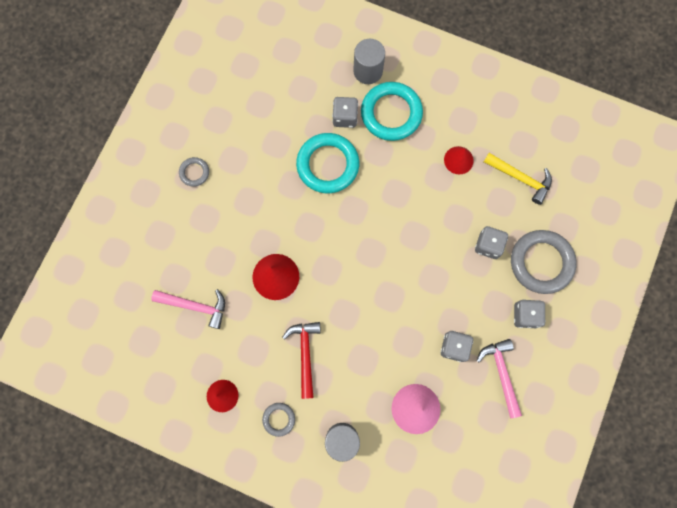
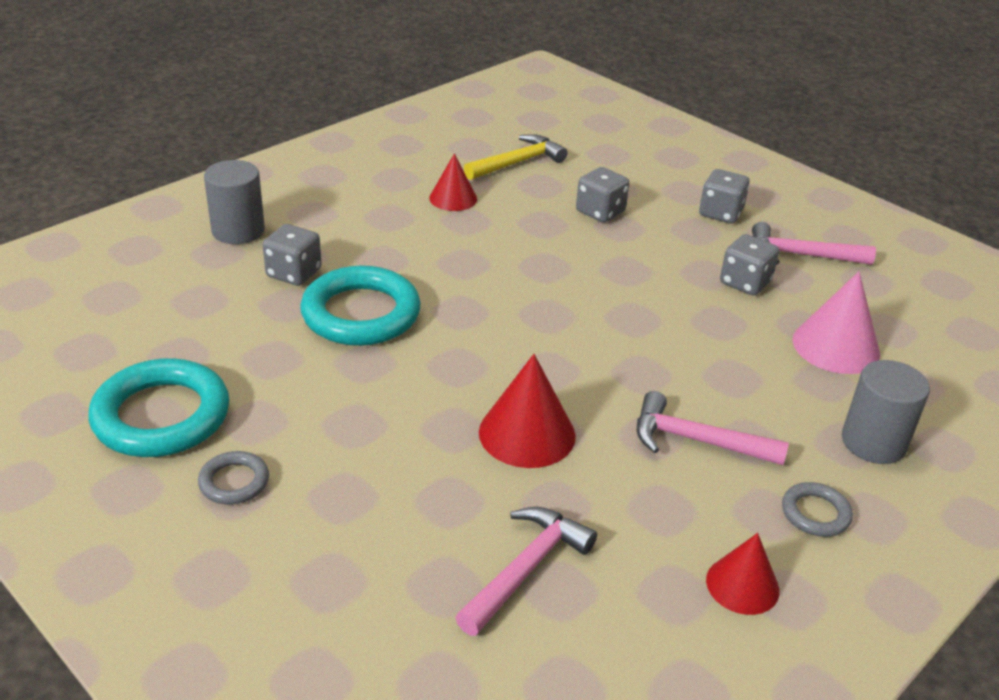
camera: 70 degrees left, 40 degrees down
red hammer [283,322,321,399] -> pink hammer [637,391,789,465]
turquoise ring [361,82,423,141] -> turquoise ring moved to [88,358,229,457]
grey ring [511,230,577,294] -> none

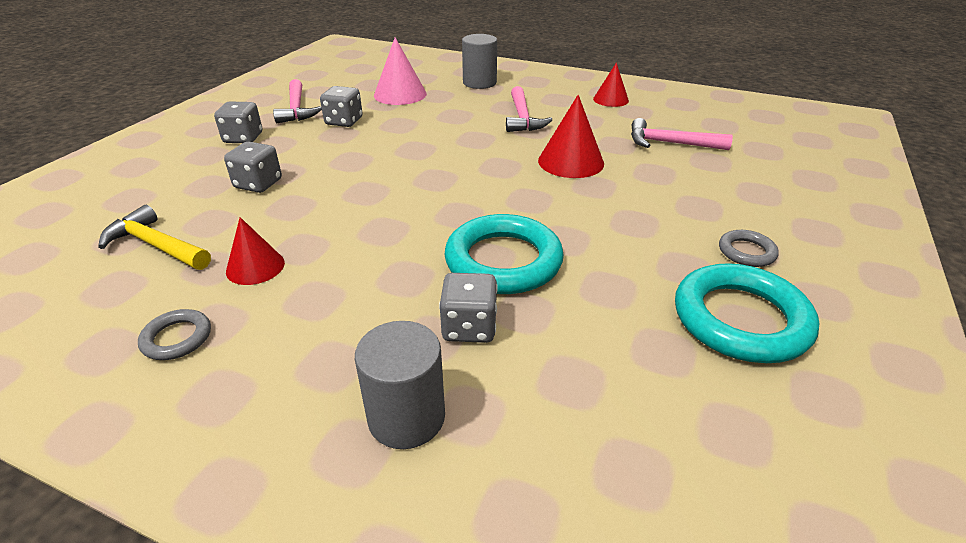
camera: 110 degrees left, 0 degrees up
grey ring [782,482,853,537] -> grey ring moved to [138,309,211,360]

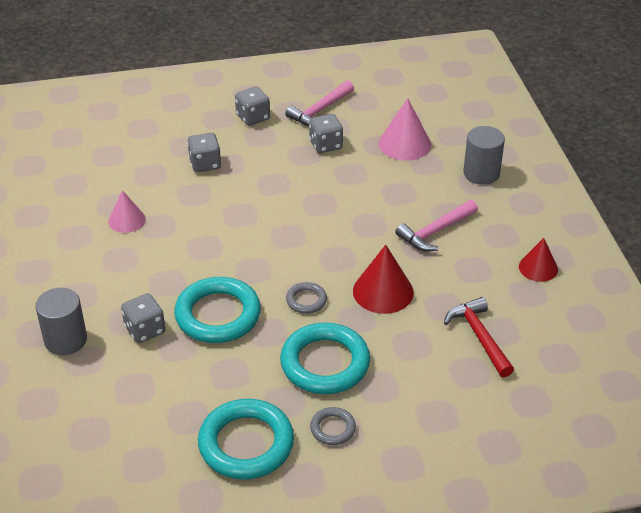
camera: 55 degrees right, 5 degrees up
yellow hammer [98,205,211,270] -> none
grey ring [138,309,211,360] -> grey ring moved to [286,282,327,314]
red cone [226,217,285,285] -> pink cone [108,190,146,233]
pink hammer [631,118,733,150] -> red hammer [444,297,514,377]
none -> turquoise ring [280,322,370,394]

